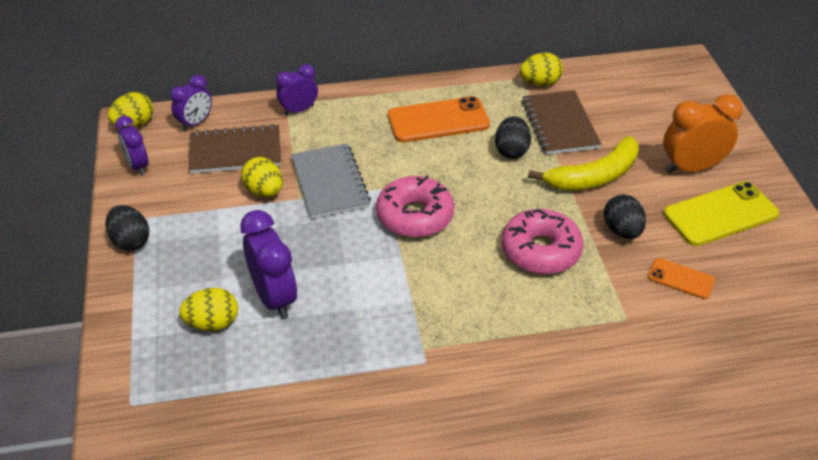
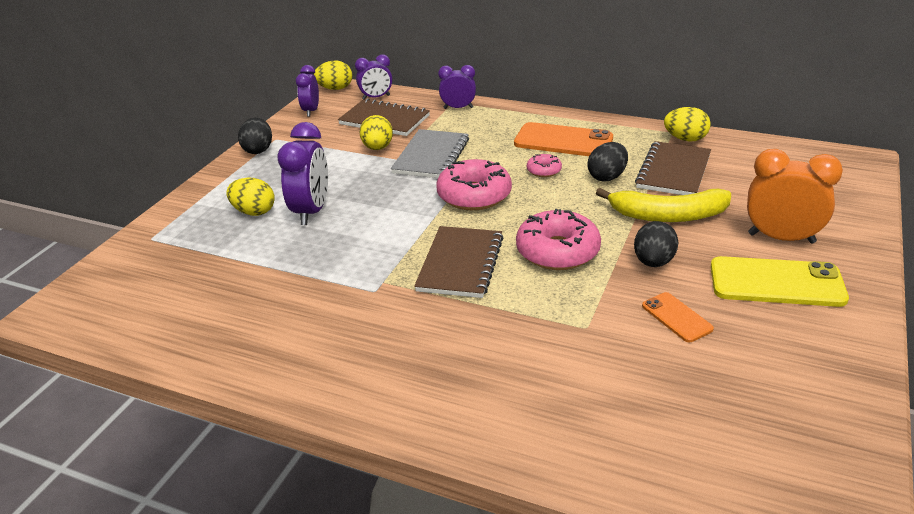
camera: 35 degrees right, 10 degrees down
none -> brown notebook [414,226,503,298]
none -> pink donut [527,154,562,177]

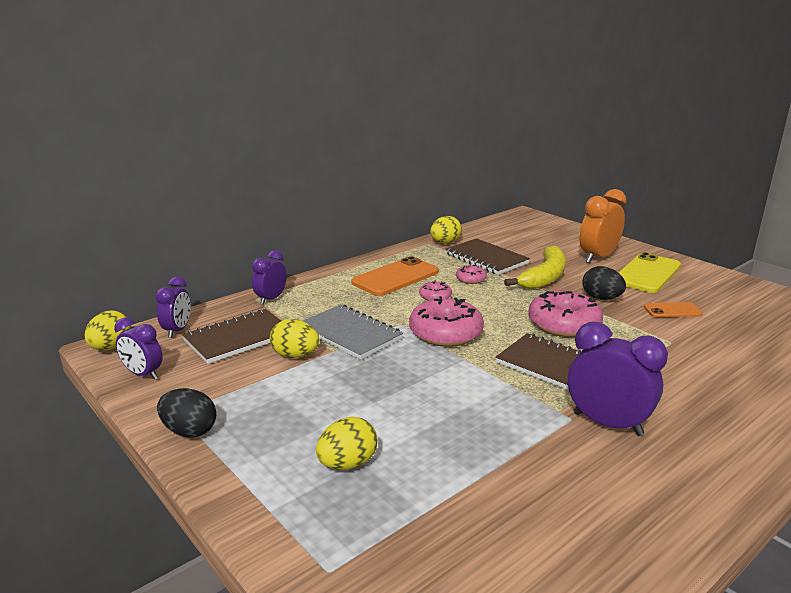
camera: 65 degrees left, 10 degrees down
purple clock [278,122,328,225] -> purple clock moved to [568,321,668,436]
black egg [588,142,628,181] -> pink donut [456,265,487,284]

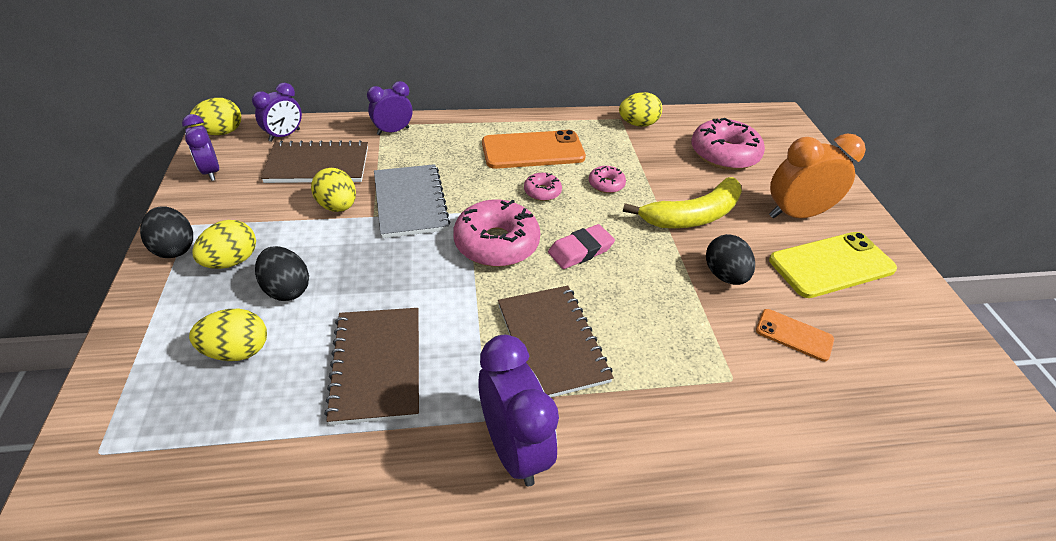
camera: 30 degrees right, 20 degrees up
brown notebook [445,238,530,275] -> brown notebook moved to [324,308,419,425]
pink donut [528,291,603,337] -> pink donut moved to [691,118,765,170]
none -> yellow egg [192,220,256,269]
none -> black egg [255,246,309,301]
none -> pink eraser [548,224,615,269]

